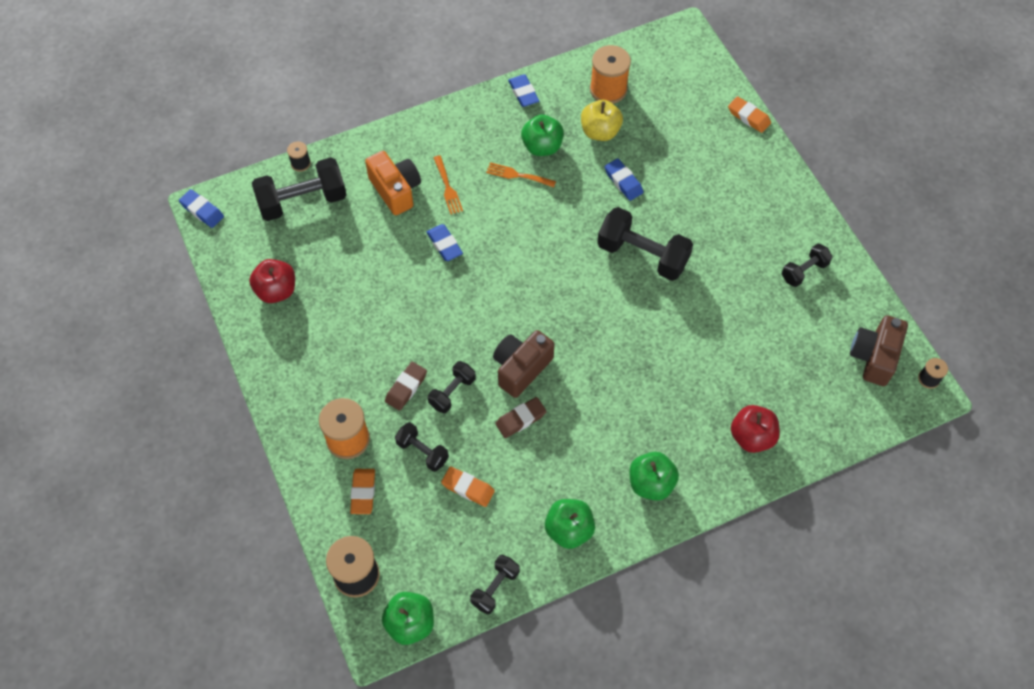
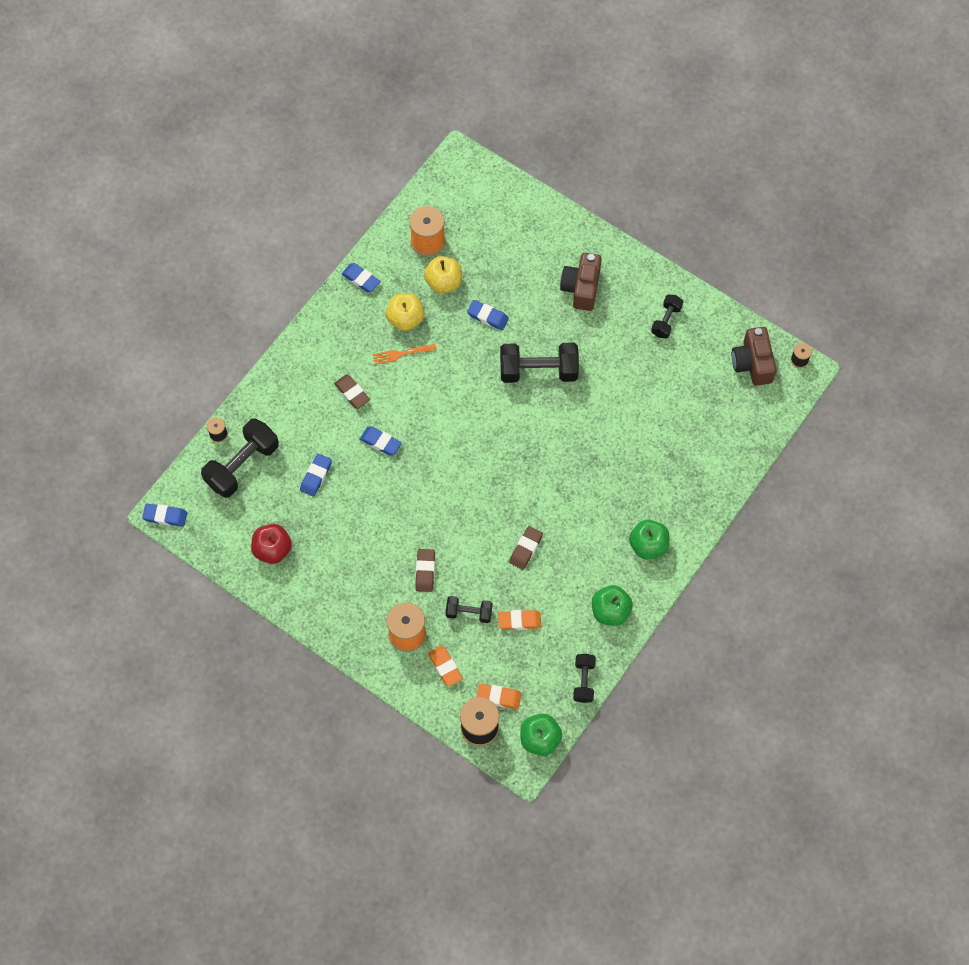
camera: 30 degrees left, 5 degrees up
orange camera [365,151,421,215] -> none
black dumbbell [428,361,476,413] -> none
orange fork [434,155,463,214] -> brown eraser [334,374,370,409]
brown camera [493,330,554,398] -> brown camera moved to [560,253,602,311]
green apple [521,115,564,156] -> yellow apple [386,293,424,331]
orange eraser [728,96,771,133] -> orange eraser moved to [477,684,521,709]
red apple [731,405,780,453] -> none
none -> blue eraser [300,454,332,496]

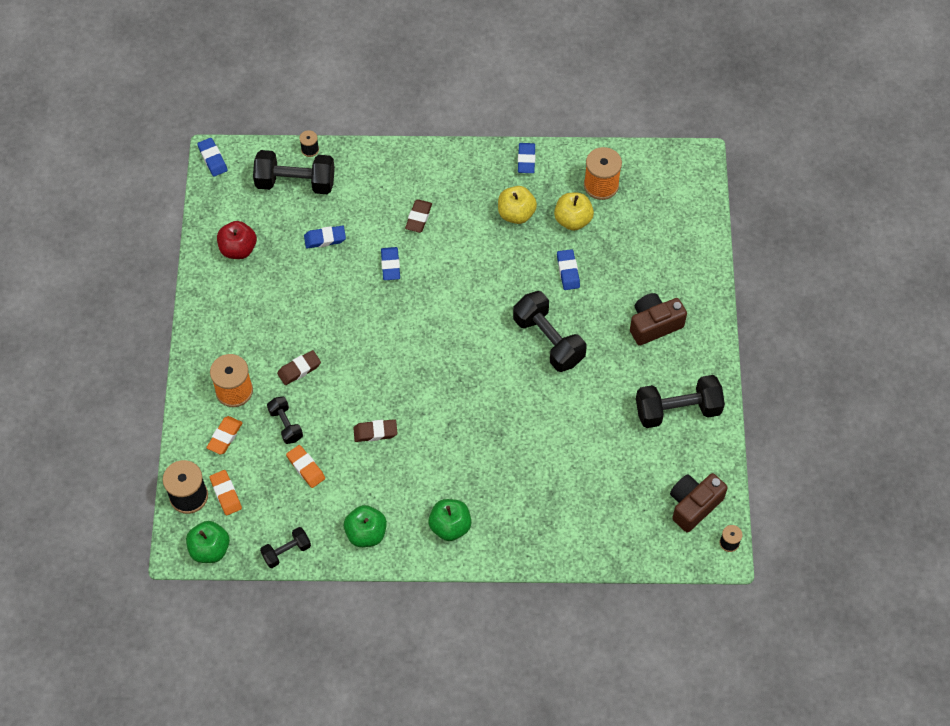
camera: 55 degrees right, 5 degrees down
orange fork [373,344,437,365] -> none
black dumbbell [651,294,683,338] -> black dumbbell [636,375,725,428], size x1.81

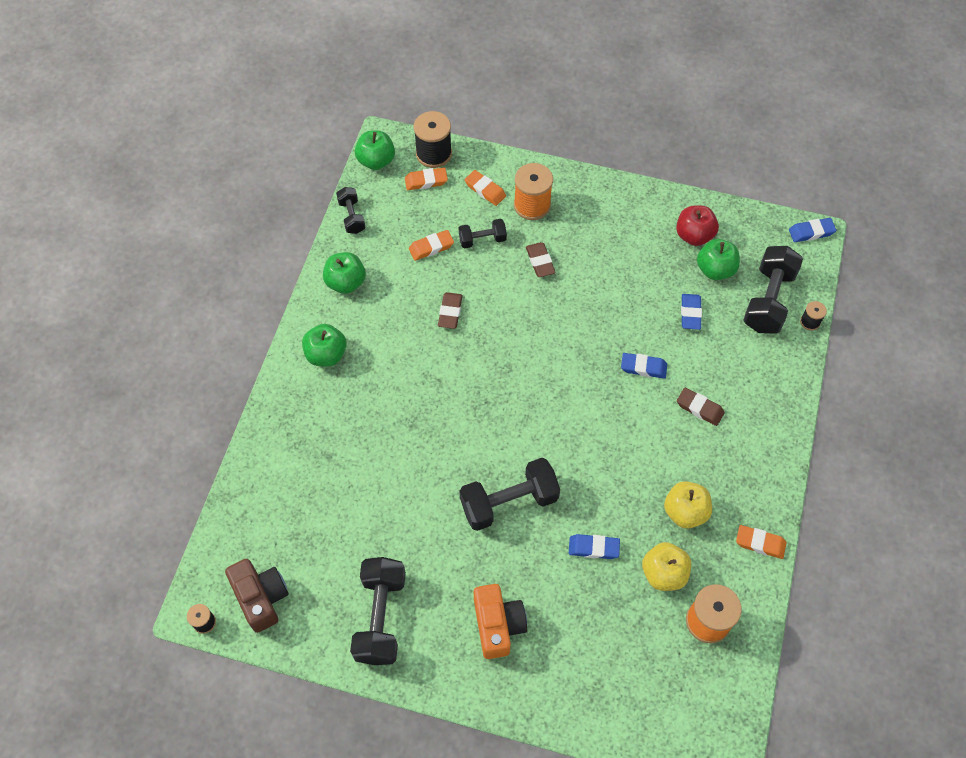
camera: 105 degrees right, 0 degrees up
blue eraser [518,143,535,173] -> orange eraser [736,525,786,559]
brown camera [630,293,687,346] -> orange camera [474,584,527,659]
none -> green apple [697,239,740,280]

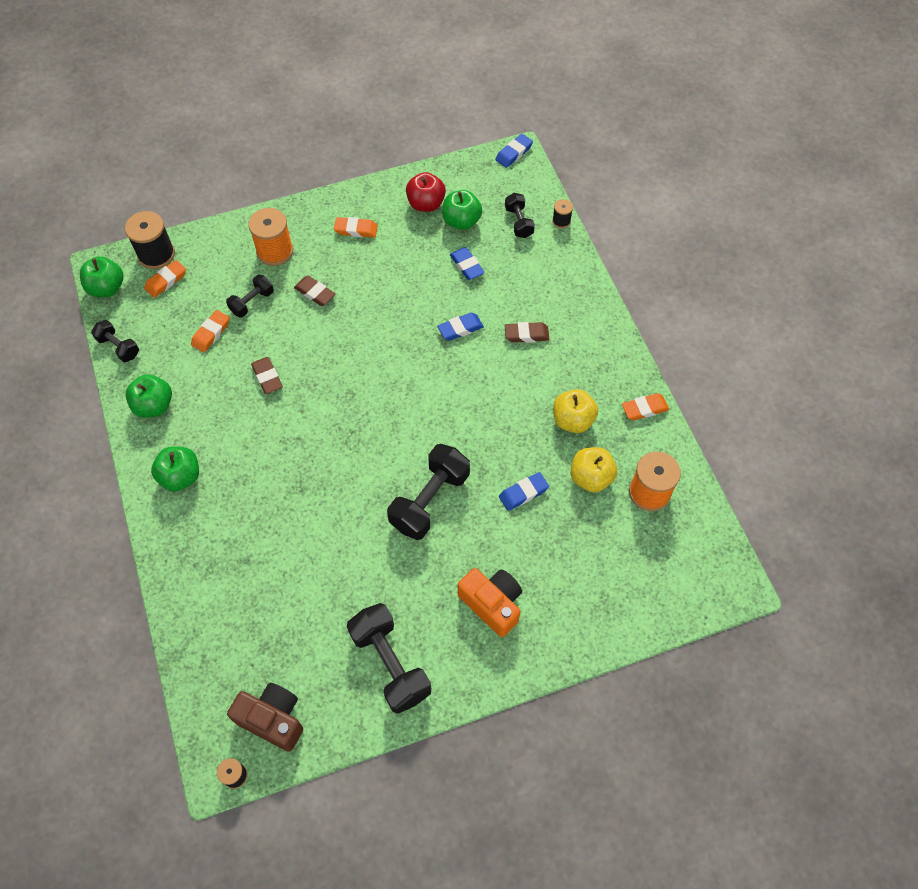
camera: 35 degrees left, 0 degrees up
orange eraser [465,170,506,206] -> orange eraser moved to [334,217,378,238]
black dumbbell [743,246,803,334] -> black dumbbell [505,193,535,238], size x0.55

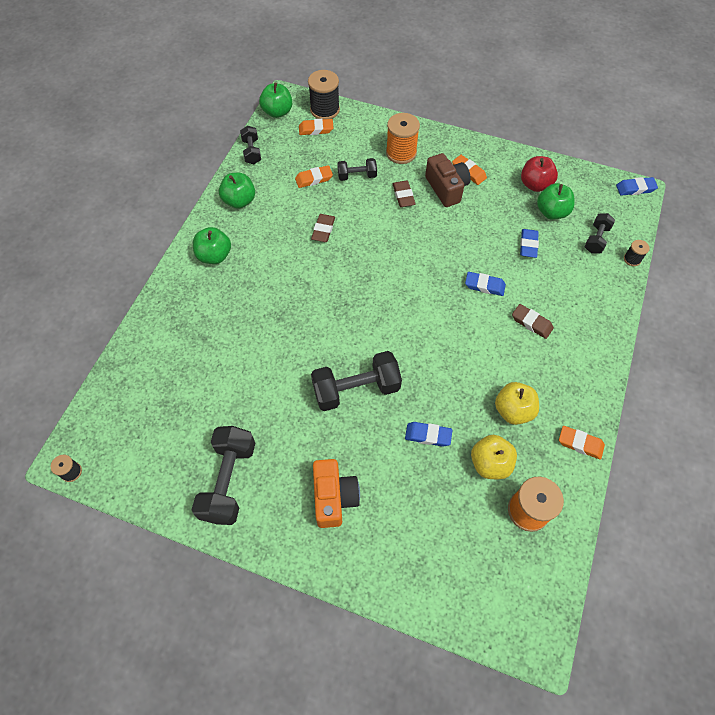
camera: 40 degrees right, 0 degrees up
brown camera [227,683,303,752] -> brown camera moved to [425,153,470,207]

